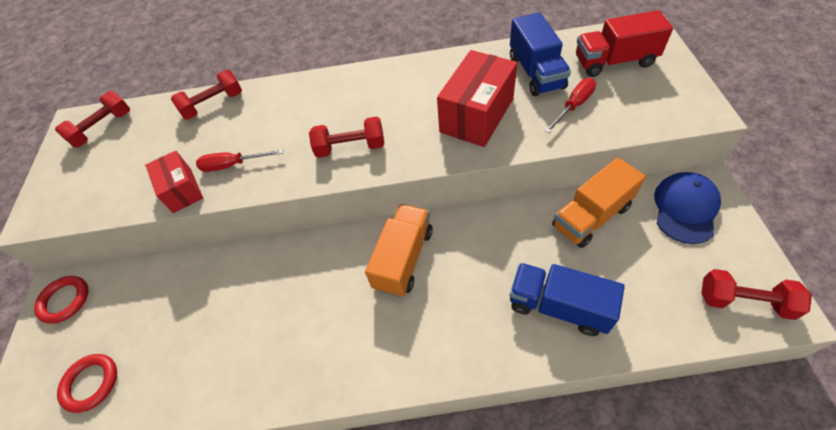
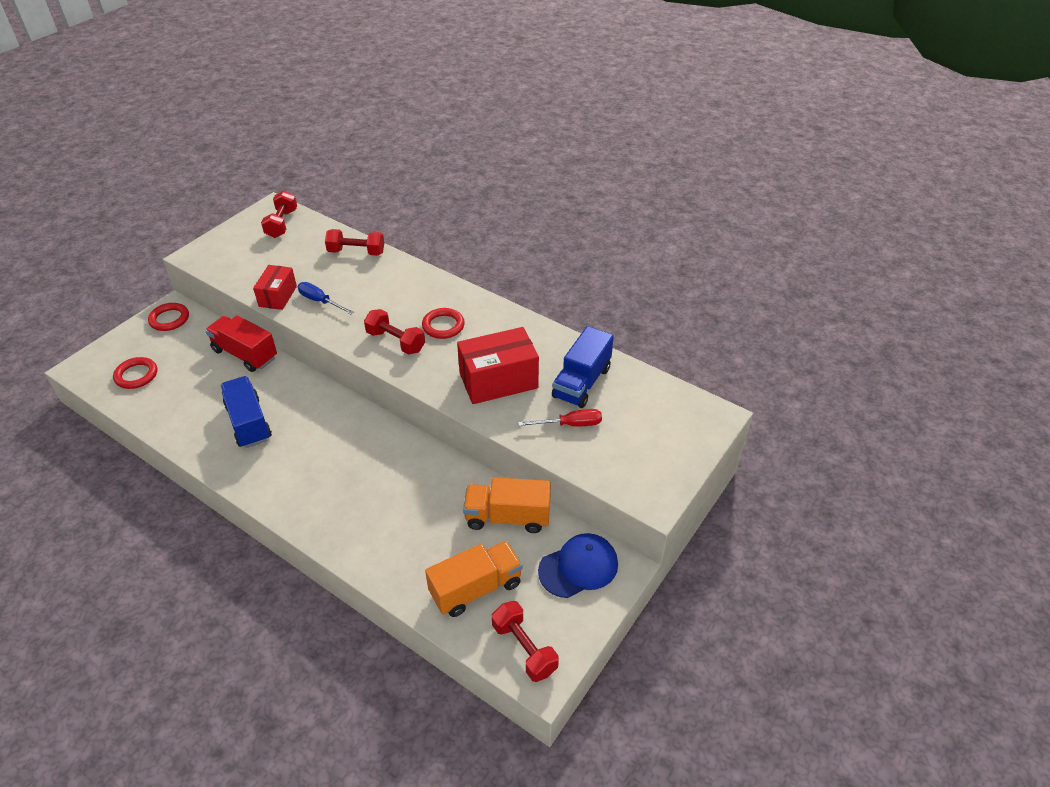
camera: 35 degrees right, 10 degrees down
red dumbbell [55,91,130,148] -> red dumbbell turned 75 degrees counterclockwise [261,190,297,238]
red screwdriver [196,149,283,172] -> blue screwdriver [298,282,354,314]
orange truck [365,204,433,297] -> orange truck moved to [425,541,523,617]
blue truck [510,263,625,336] -> blue truck moved to [220,376,272,448]
red truck [576,10,673,77] -> red truck moved to [205,315,277,372]
none -> red ring [422,308,465,339]

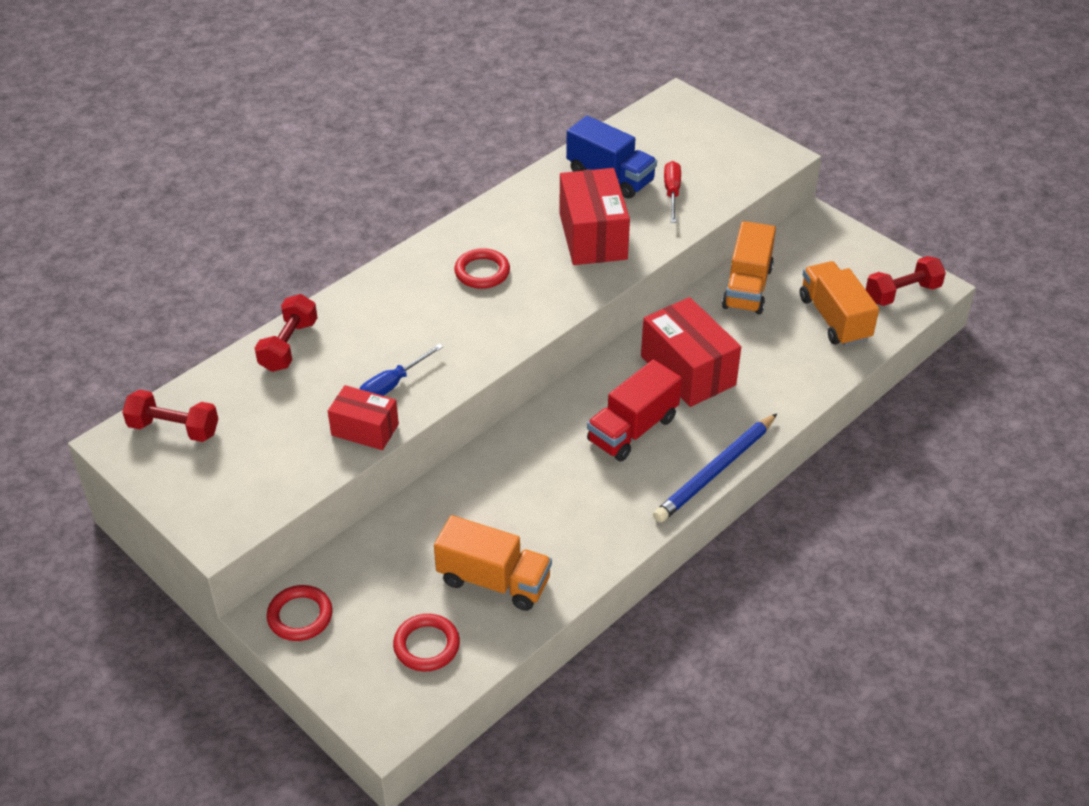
camera: 80 degrees left, 0 degrees up
red truck [205,315,277,372] -> red truck moved to [587,360,682,461]
blue truck [220,376,272,448] -> none
red dumbbell [364,309,425,355] -> none
blue cap [538,533,618,598] -> none
none -> orange truck [434,515,552,611]
none -> red box [641,297,741,407]
none -> blue pencil [653,414,777,523]

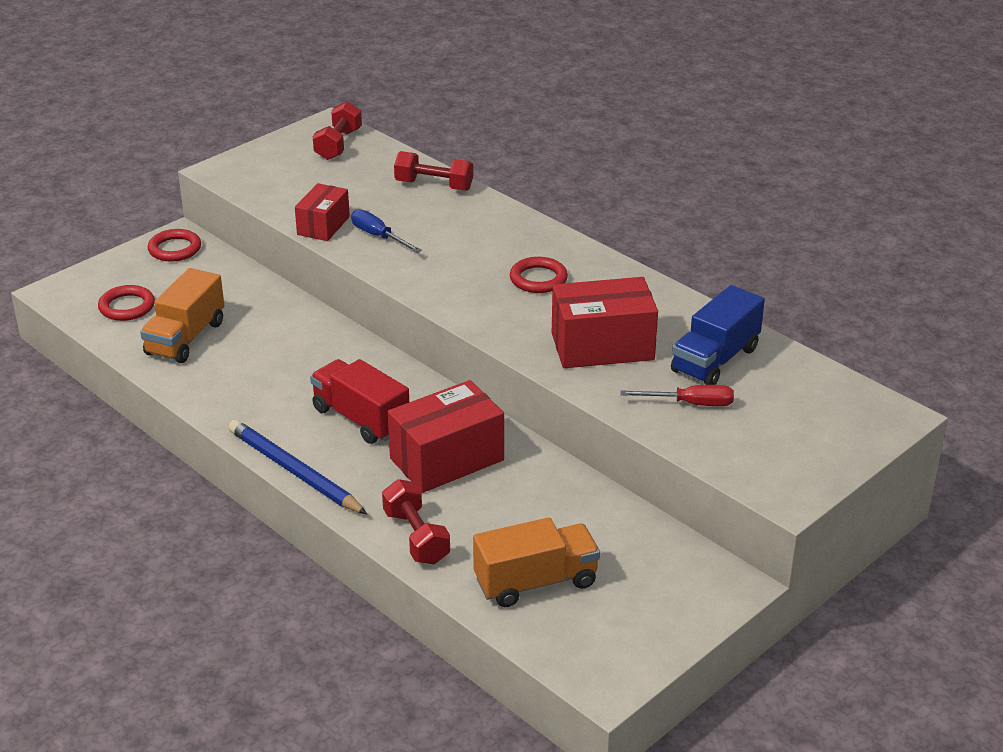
camera: 90 degrees right, 10 degrees down
orange truck [722,221,776,314] -> none
red dumbbell [866,256,946,306] -> red dumbbell moved to [382,479,450,564]

